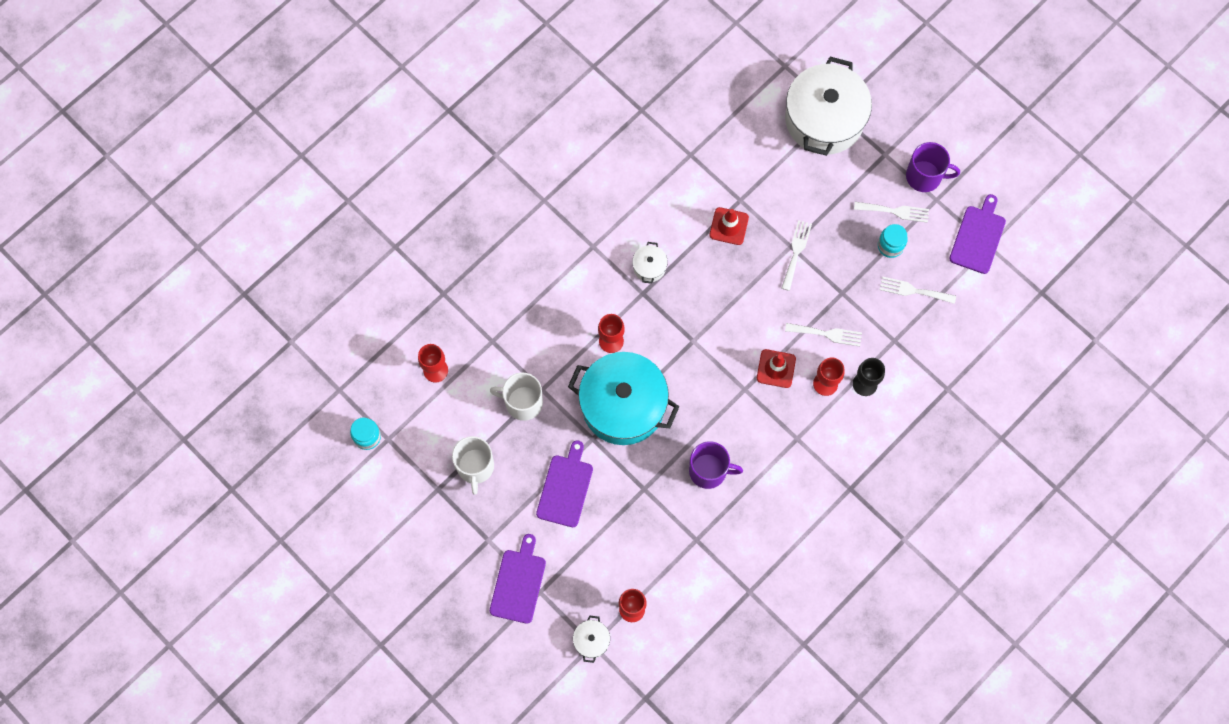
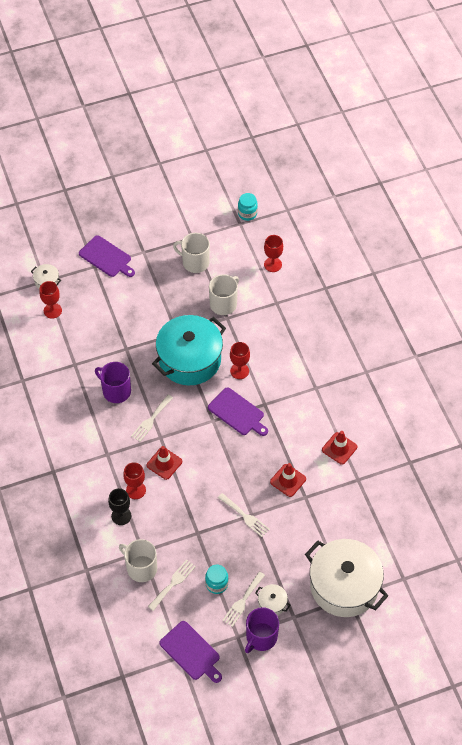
camera: 115 degrees right, 15 degrees down
purple cutting board [536,440,593,527] -> purple cutting board moved to [208,387,268,436]
white pot [632,242,668,284] -> white pot moved to [255,584,290,615]
purple mug [689,441,743,489] -> purple mug turned 90 degrees clockwise [95,362,131,403]
white fork [785,323,862,346] -> white fork moved to [131,395,173,442]
none -> white mug [119,539,157,582]
none -> red traffic cone [322,431,357,465]

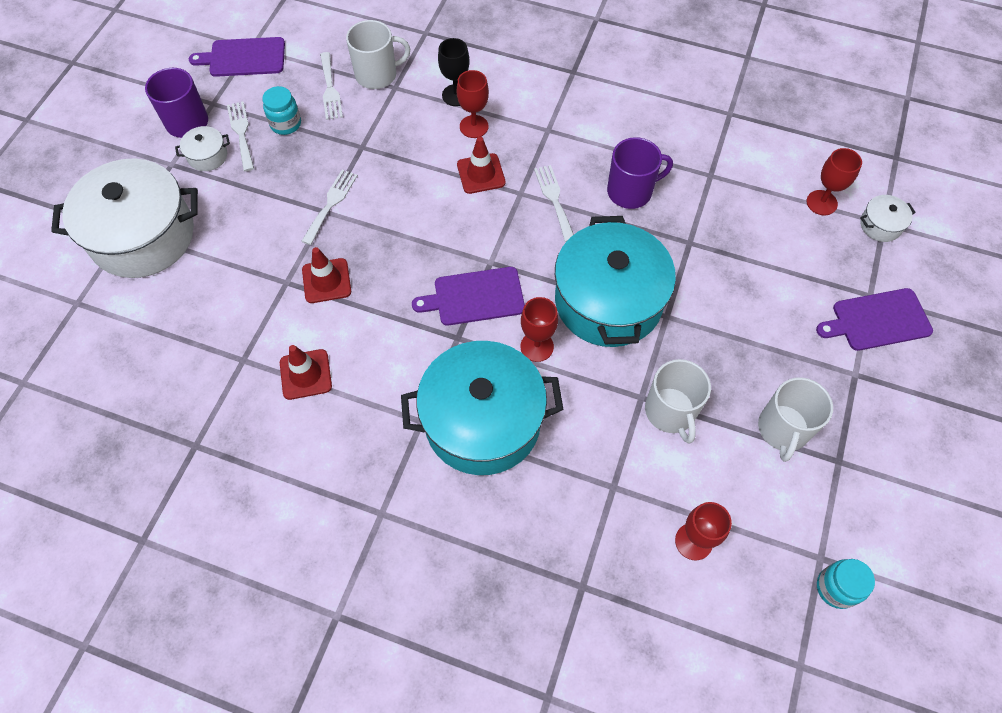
camera: 130 degrees right, 5 degrees up
white mug [173,233,210,273] -> white mug turned 135 degrees clockwise [758,377,833,462]
white fork [218,493,270,537] -> white fork turned 120 degrees clockwise [301,170,358,245]
none -> turquoise pot [401,341,563,475]

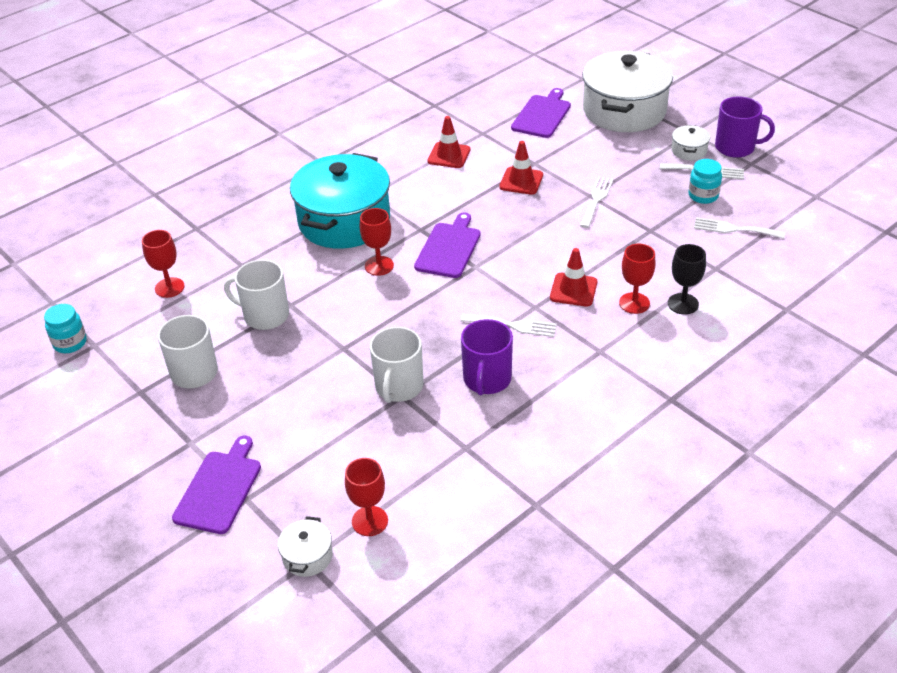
camera: 120 degrees right, 20 degrees down
purple cutting board [189,37,285,77] -> purple cutting board moved to [511,88,571,138]
white fork [301,170,358,245] -> white fork turned 120 degrees counterclockwise [579,176,614,228]
white mug [346,20,410,89] -> white mug moved to [370,327,424,403]
turquoise pot [555,216,676,347] -> none

